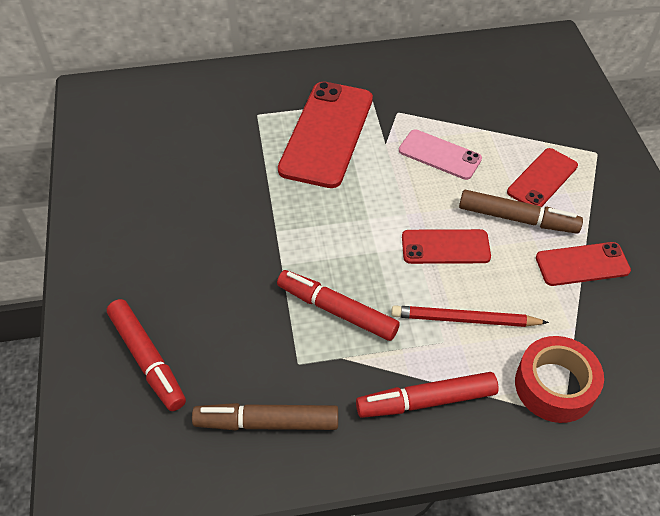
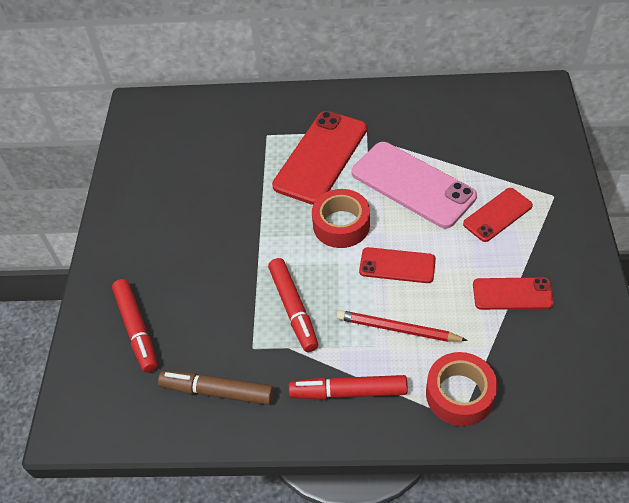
camera: 15 degrees right, 0 degrees up
red marker [277,270,400,341] -> red marker turned 150 degrees counterclockwise [268,258,318,352]
pink phone [399,129,482,180] -> pink phone [352,142,477,228], size x1.78
brown marker [459,190,583,234] -> none
none -> red tape [312,189,370,248]

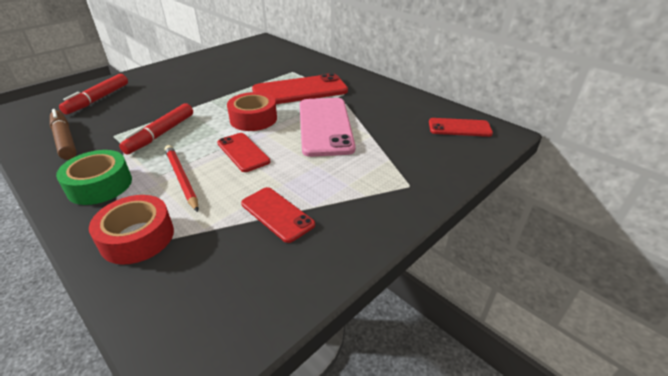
camera: 40 degrees right, 15 degrees down
red marker [289,375,408,399] -> green tape [56,150,132,205]
red phone [463,188,533,242] -> red phone moved to [429,118,493,137]

